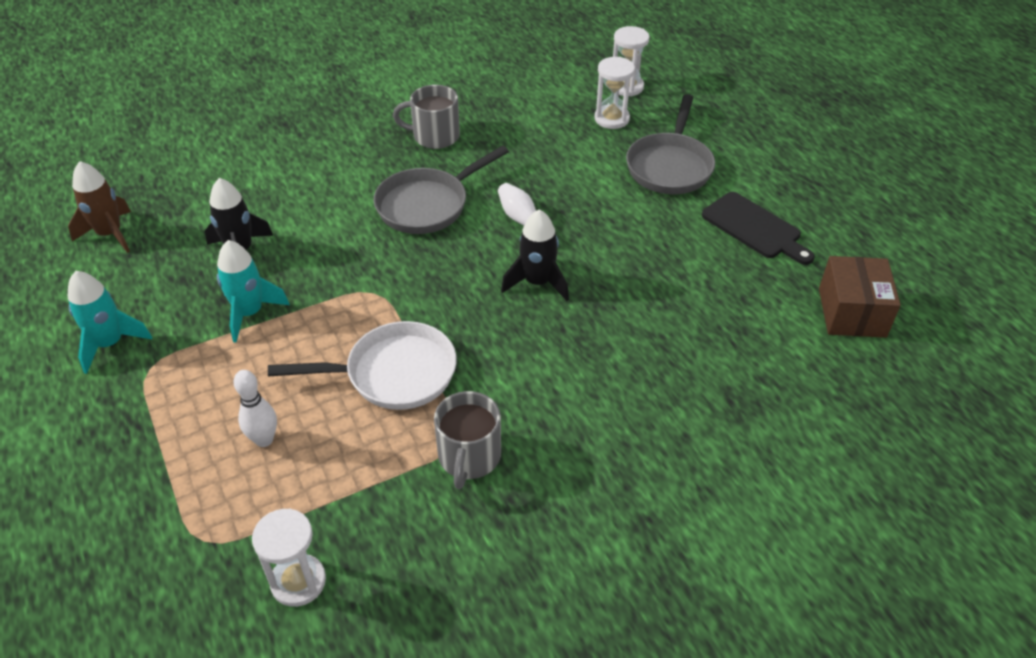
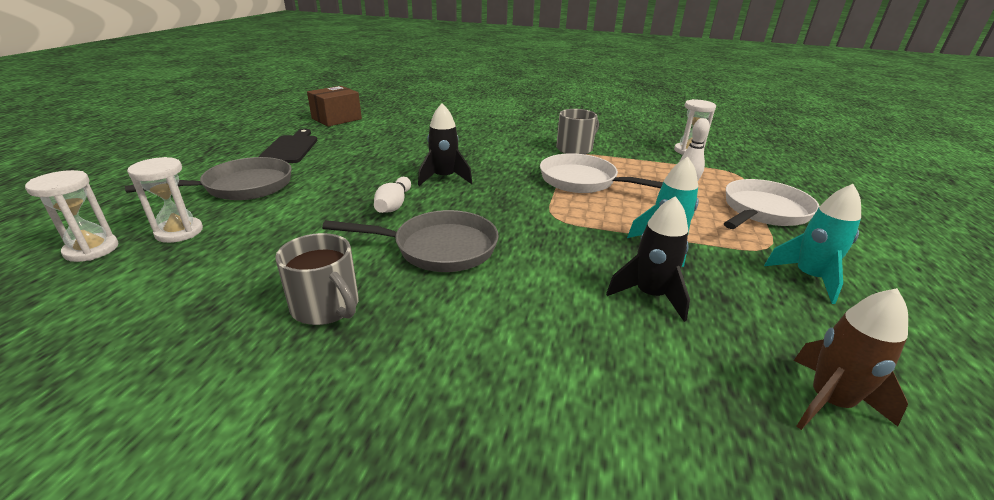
camera: 140 degrees left, 15 degrees down
none -> white pan [724,179,819,229]

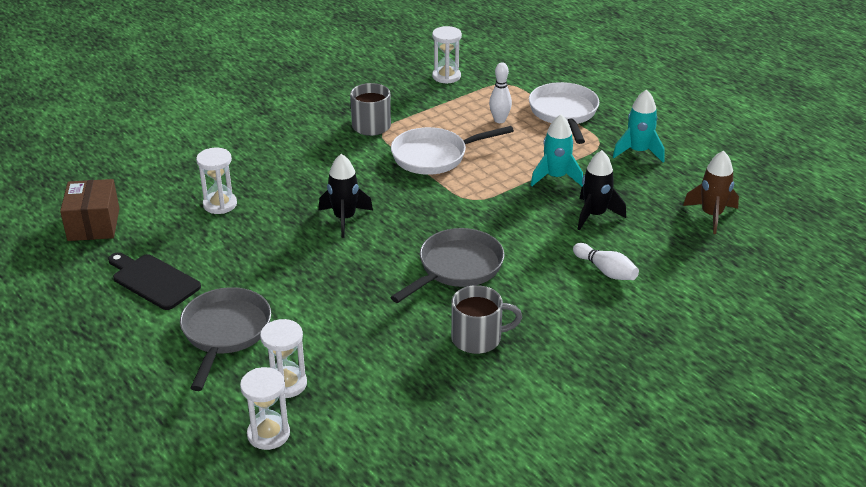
camera: 50 degrees left, 5 degrees up
white bowling pin [374,177,411,213] -> white bowling pin moved to [573,243,639,280]
none -> white hourglass [196,148,237,214]

